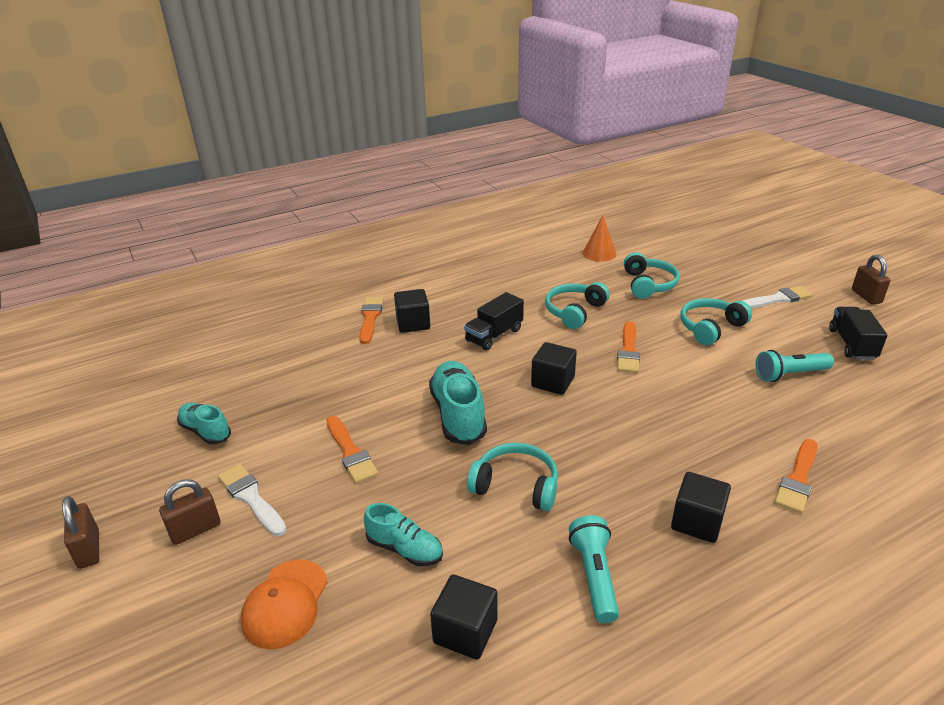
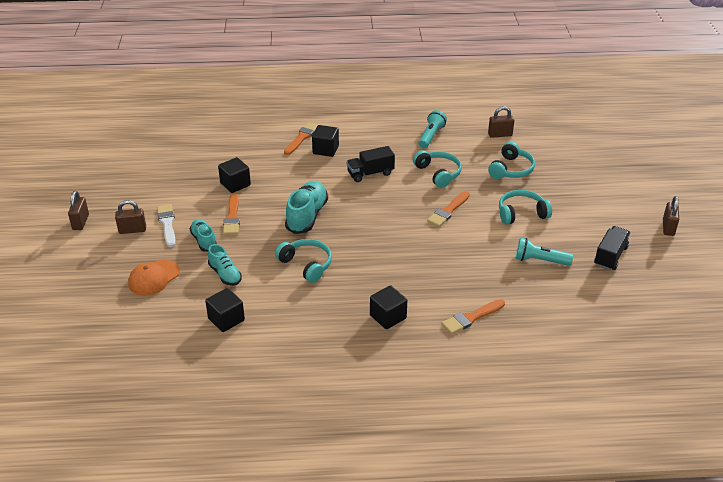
camera: 25 degrees right, 5 degrees up
turquoise shoe [177,403,231,444] -> turquoise shoe moved to [190,219,217,252]
black cube [531,342,577,395] -> black cube moved to [218,157,251,193]
turquoise headphones [545,282,609,329] -> turquoise headphones turned 90 degrees clockwise [413,150,462,188]
turquoise flashlight [569,515,619,623] -> turquoise flashlight moved to [418,110,447,148]
orange cone [583,215,616,262] -> brown padlock [488,106,514,138]
white brush [743,286,813,308] -> none

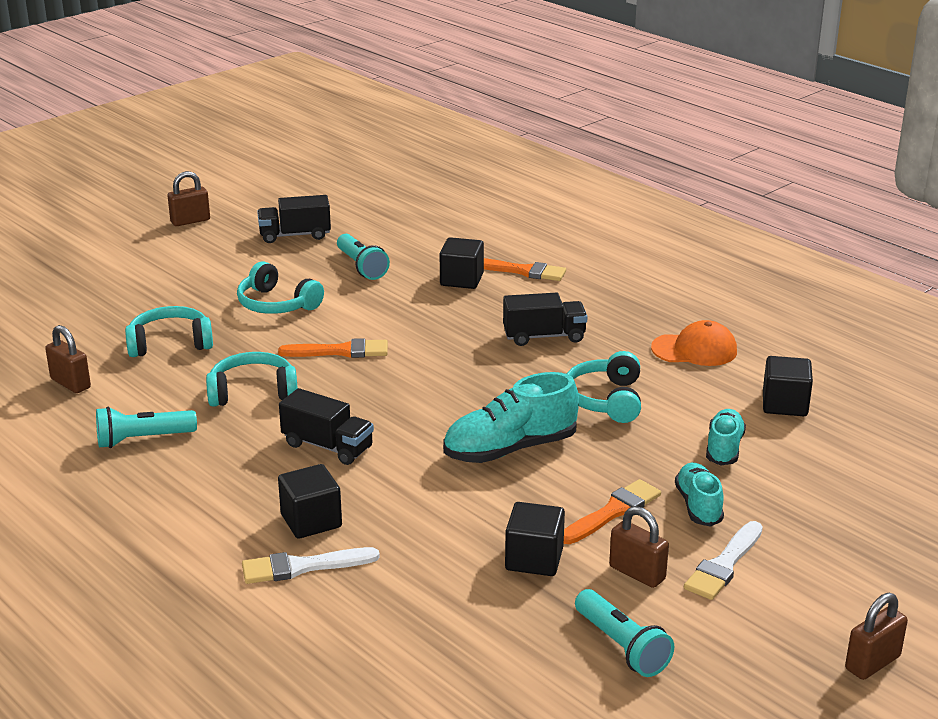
camera: 130 degrees left, 10 degrees down
brown padlock [115,200,146,234] -> brown padlock moved to [609,506,669,588]
orange cap [128,260,180,296] -> orange cap moved to [651,320,737,366]
turquoise shoe [190,219,217,252] -> turquoise shoe turned 150 degrees clockwise [675,463,724,527]
orange brush [284,122,318,155] -> white brush [242,547,380,584]
black cube [370,285,407,329] -> black cube moved to [440,237,484,289]
turquoise headphones [413,150,462,188] -> turquoise headphones turned 60 degrees clockwise [206,352,297,407]
none -> black truck [503,293,588,346]
none -> turquoise flashlight [575,589,674,677]

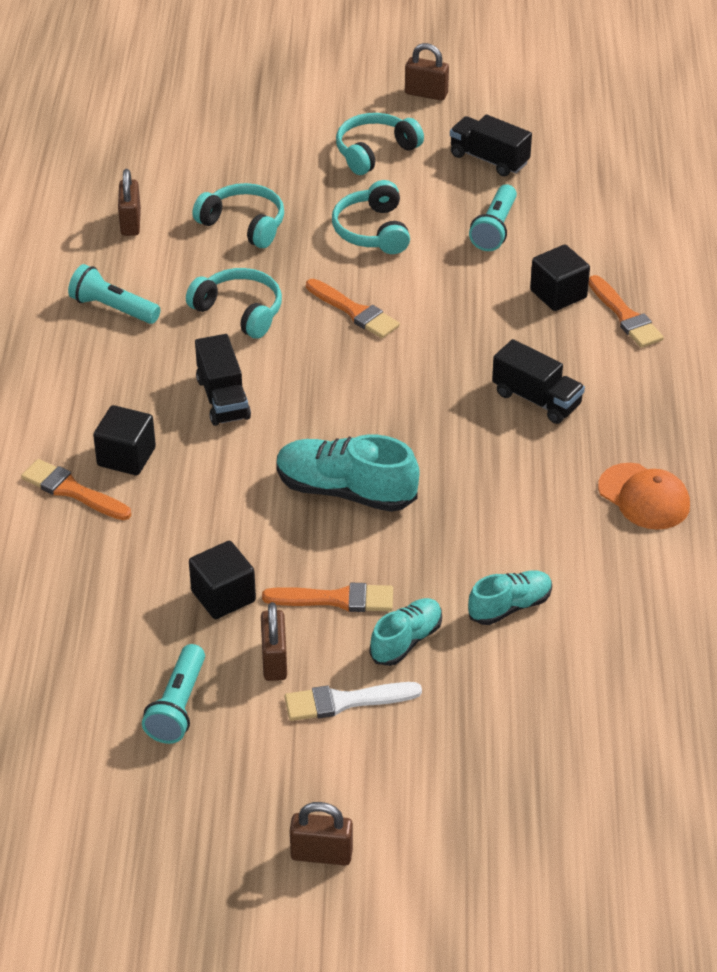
camera: 45 degrees right, 15 degrees up
white brush [242,547,380,584] -> orange brush [21,459,131,520]
turquoise headphones [567,351,641,423] -> turquoise headphones moved to [336,113,424,175]
black cube [763,356,813,416] -> none

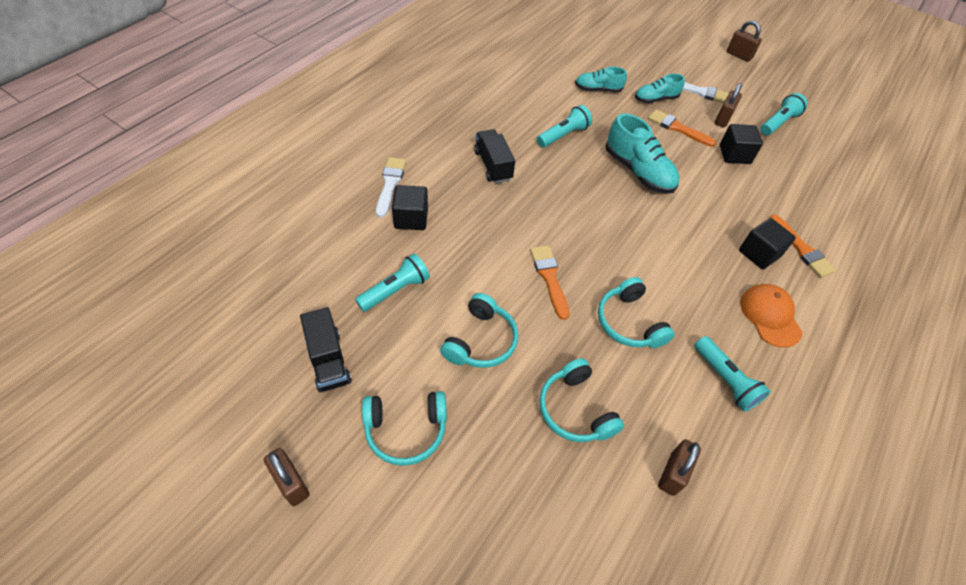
camera: 150 degrees left, 10 degrees up
black truck [195,334,251,426] -> none
orange brush [589,275,664,348] -> white brush [376,157,406,218]
orange cap [598,463,690,530] -> orange cap moved to [740,284,803,348]
none -> turquoise flashlight [537,105,592,148]

